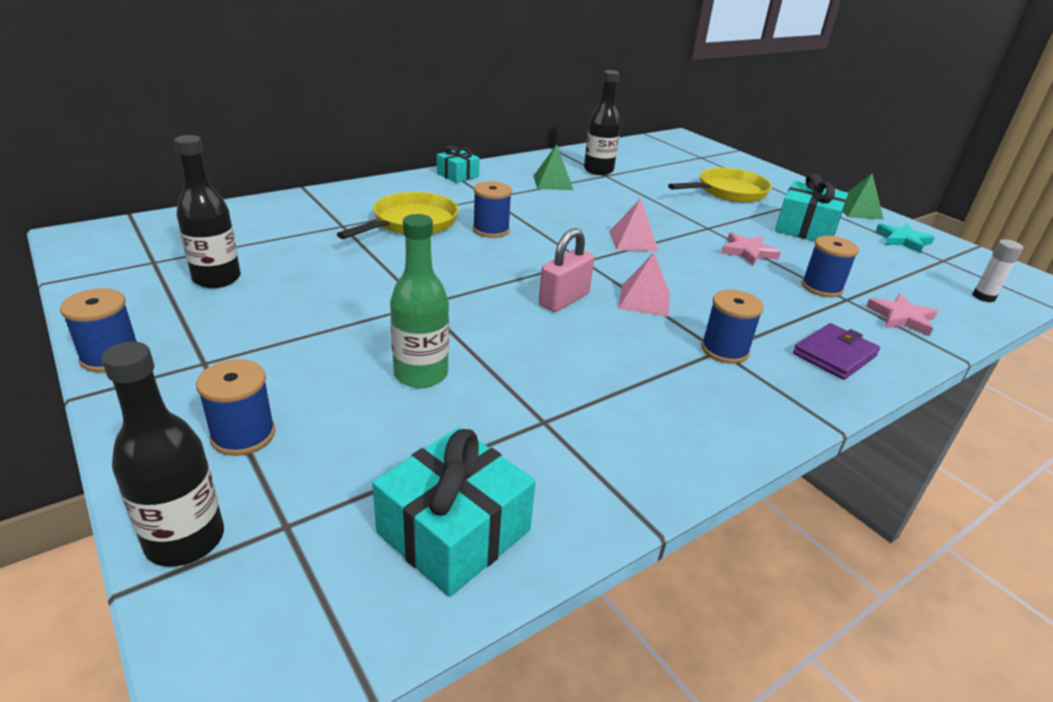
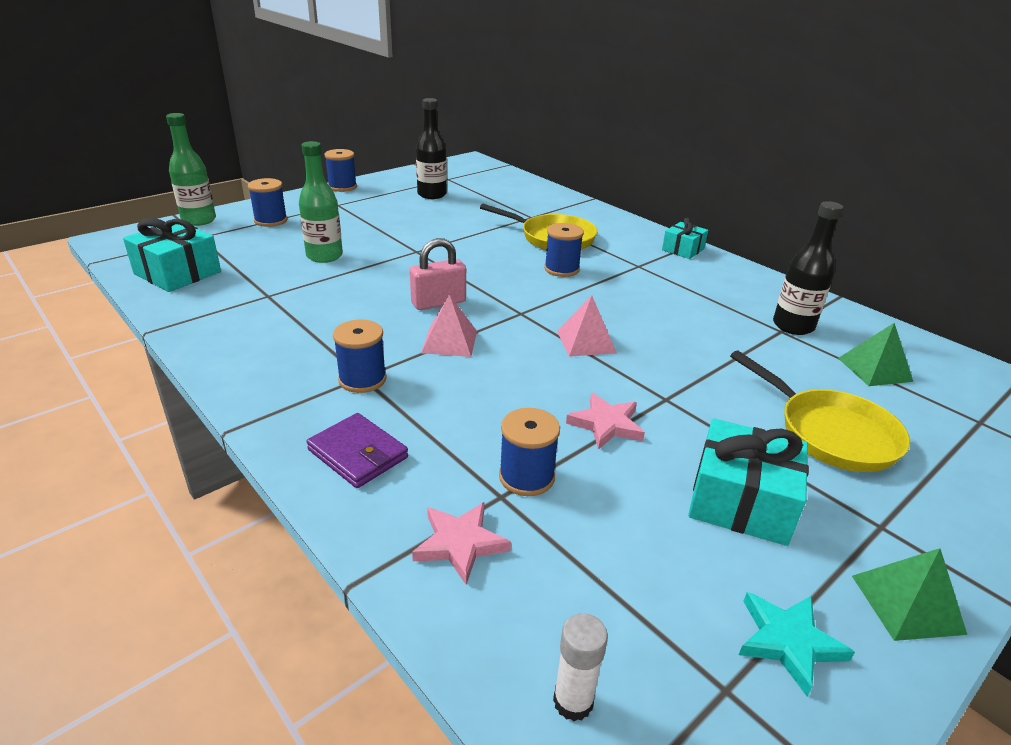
camera: 85 degrees right, 0 degrees up
black bottle [101,342,224,567] -> green bottle [166,113,216,226]
green pyramid [534,144,573,190] -> green pyramid moved to [838,323,913,386]
pink padlock [539,228,594,312] -> pink padlock turned 60 degrees counterclockwise [410,238,466,310]

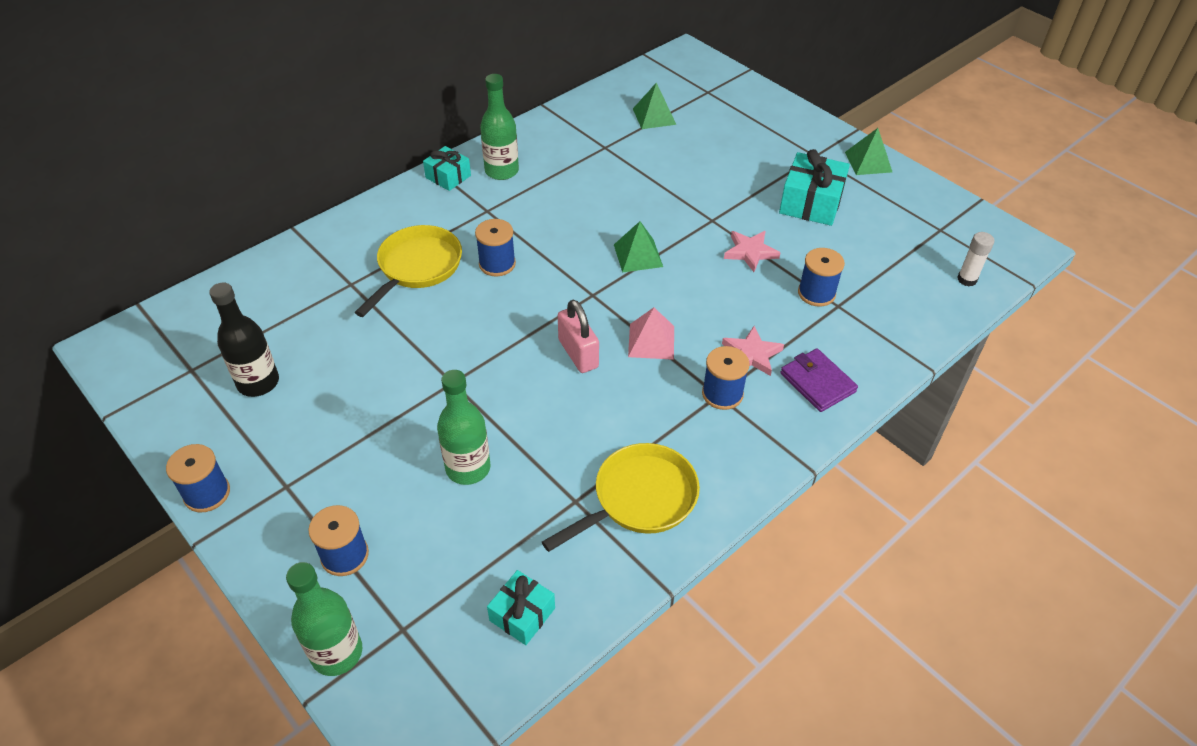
camera: 90 degrees left, 15 degrees up
turquoise gift [123,218,221,292] -> turquoise gift [487,570,555,645], size x0.61
purple wallet [306,413,408,488] -> purple wallet turned 75 degrees counterclockwise [780,348,858,412]
pink star [412,502,511,585] -> pink star moved to [722,326,784,376]
pink pyramid [557,296,617,357] -> green pyramid [614,221,663,273]
yellow pan [730,350,910,472] -> yellow pan moved to [542,443,700,552]
turquoise star [739,592,855,696] -> none
black bottle [773,201,843,335] -> none
none -> green bottle [480,74,519,180]

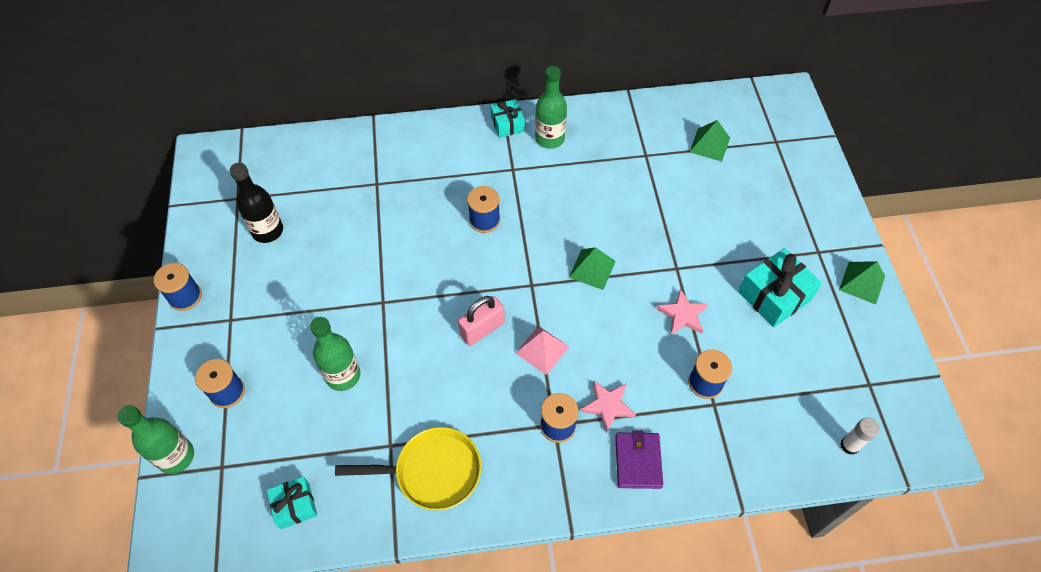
camera: 35 degrees right, 10 degrees up
yellow pan [355,225,462,317] -> none
pink padlock [558,300,599,373] -> pink padlock turned 45 degrees clockwise [458,296,505,346]

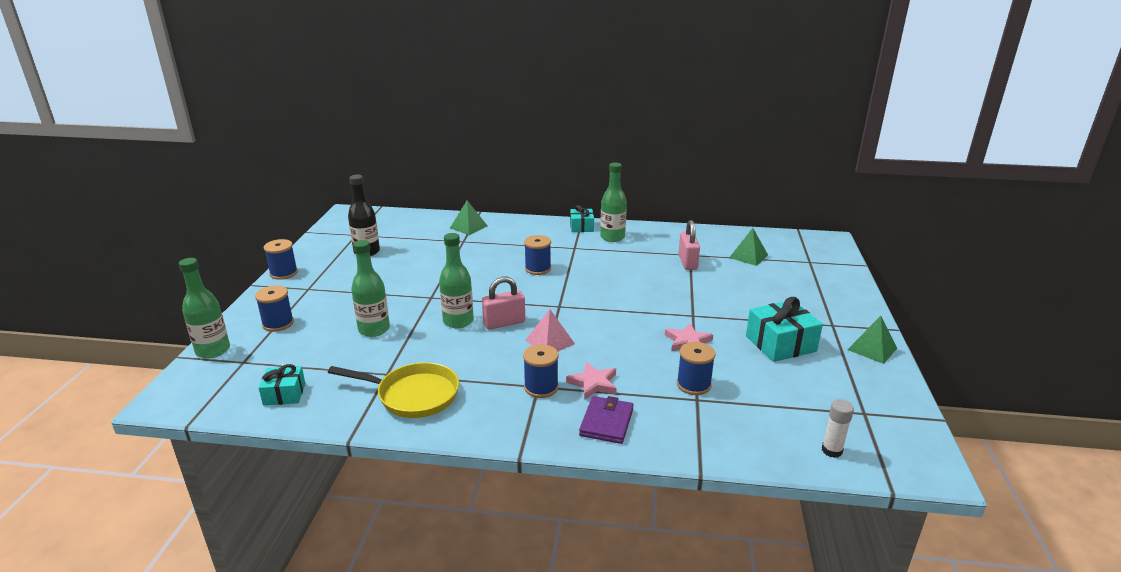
camera: 15 degrees right, 30 degrees down
green pyramid [569,247,616,290] -> green pyramid moved to [450,200,487,235]
none -> green bottle [439,233,474,328]
none -> pink padlock [678,220,700,270]

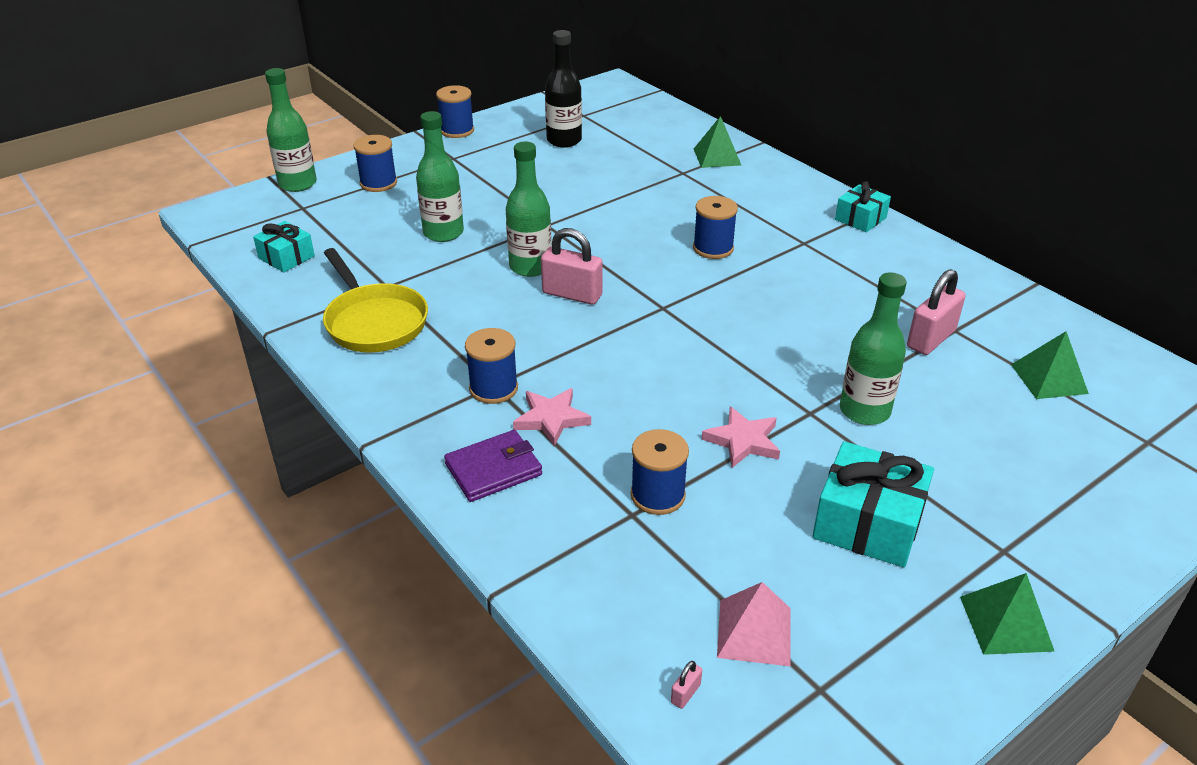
camera: 45 degrees right, 10 degrees up
pink pyramid [526,309,575,351] -> pink pyramid moved to [717,582,791,667]
green bottle [600,163,627,242] -> green bottle moved to [840,272,907,425]
white glue stick [822,399,854,458] -> pink padlock [671,661,702,709]

